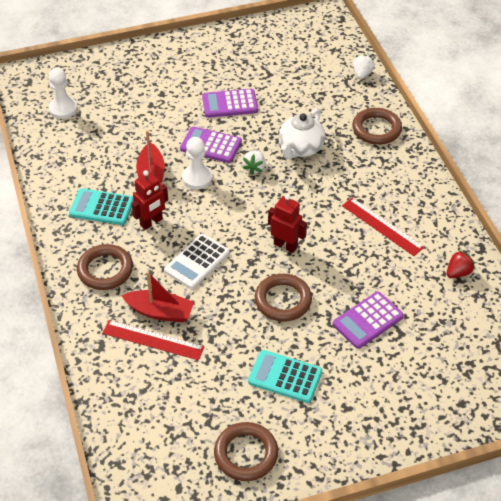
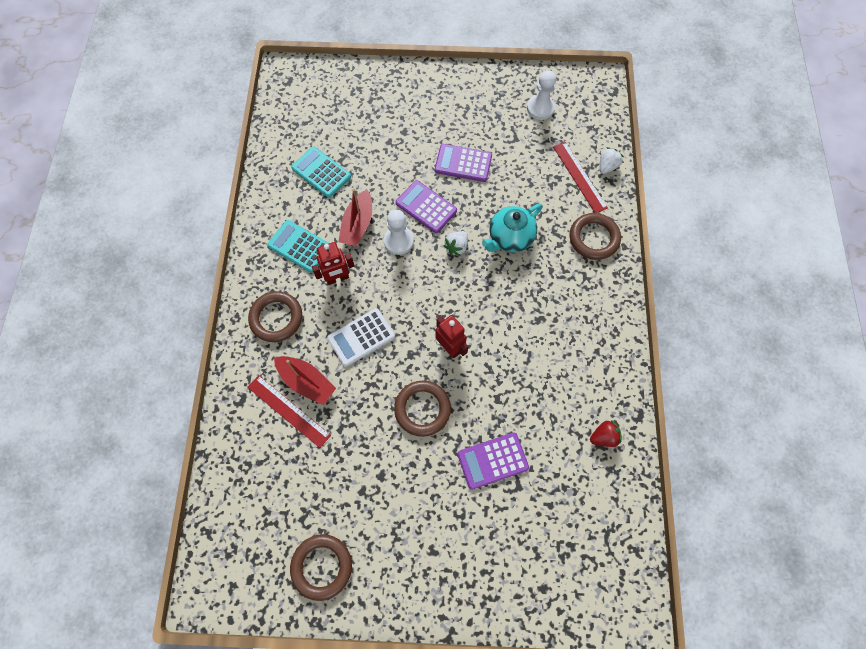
camera: 20 degrees right, 20 degrees up
white pawn [48,68,78,119] -> white pawn moved to [527,70,556,120]
turquoise calculator [248,350,322,403] -> turquoise calculator moved to [291,146,351,198]
white teapot [279,108,326,159] -> turquoise teapot [482,204,543,252]
red ruler [342,198,424,256] -> red ruler moved to [553,142,608,213]

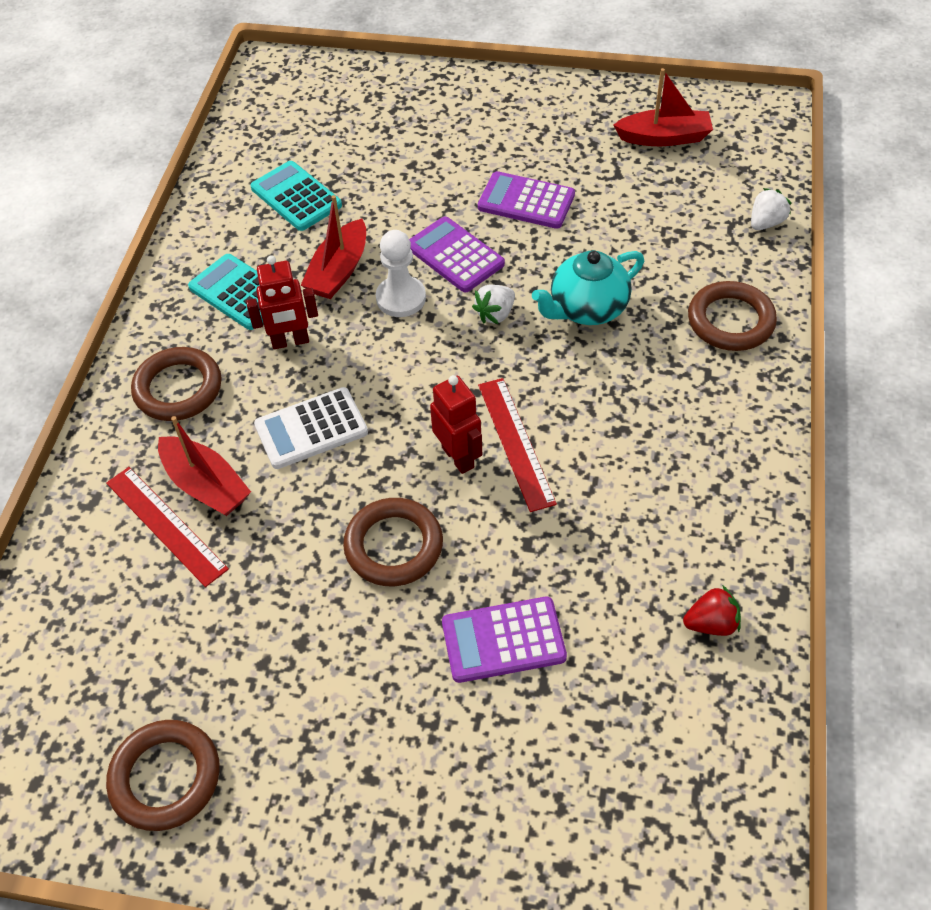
camera: 10 degrees right, 15 degrees down
white pawn [527,70,556,120] -> red boat [613,68,713,146]
red ruler [553,142,608,213] -> red ruler moved to [478,378,557,512]

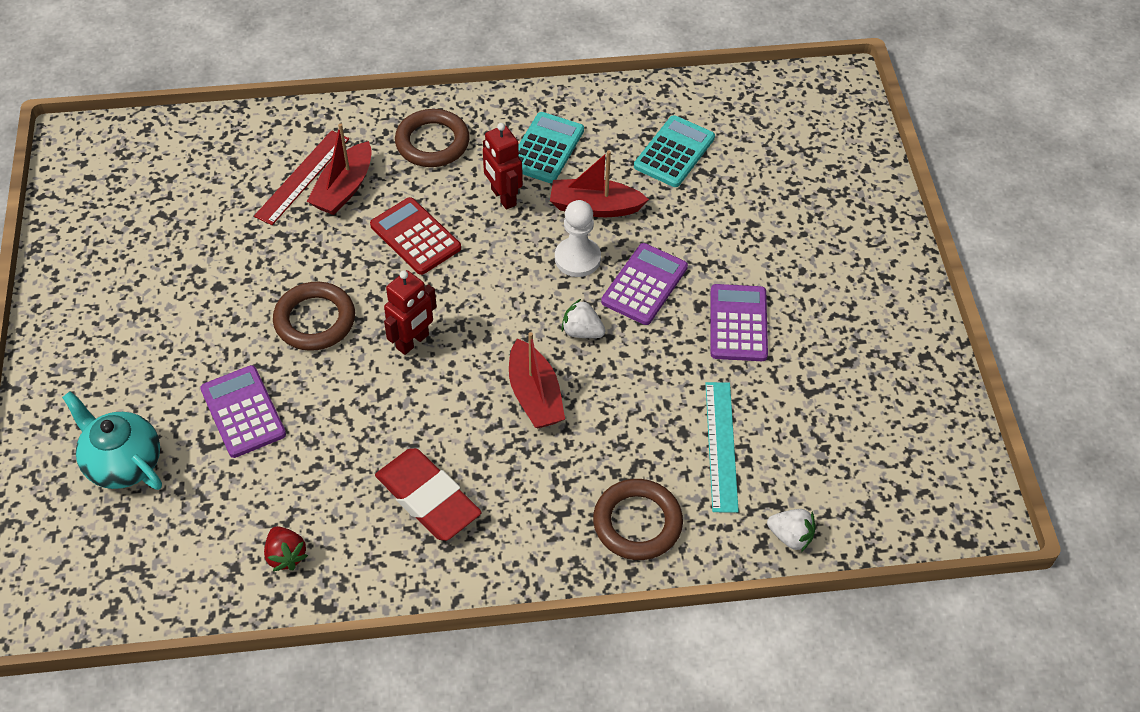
camera: 70 degrees right, 0 degrees up
brown ring [106,720,220,831] -> none
white calculator [254,387,368,469] -> red calculator [370,197,461,275]
red ruler [478,378,557,512] -> none
turquoise teapot [532,250,644,325] -> turquoise teapot moved to [62,391,162,490]
red boat [613,68,713,146] -> red boat moved to [509,332,565,428]
none -> red eraser [375,448,482,541]
none -> turquoise ruler [705,382,739,513]

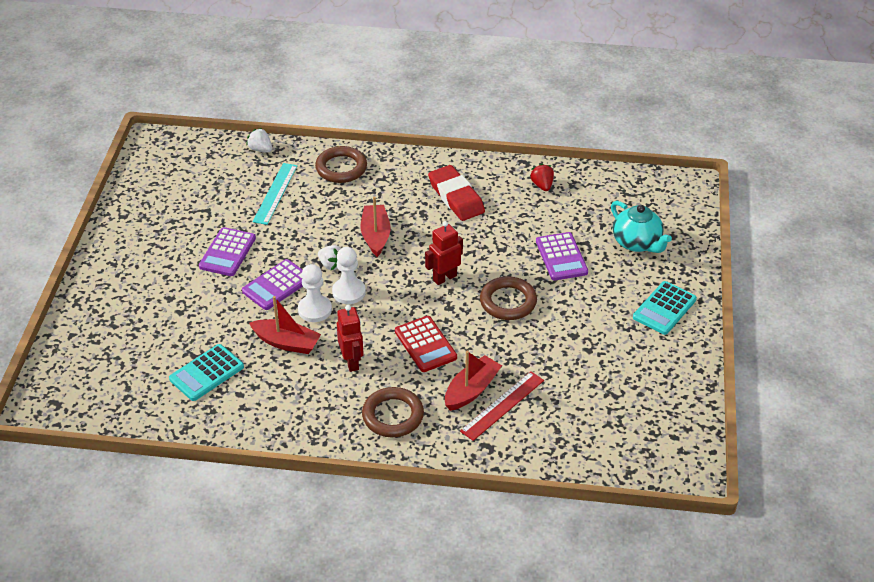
camera: 165 degrees left, 10 degrees down
turquoise calculator [518,112,584,183] -> turquoise calculator moved to [633,281,697,335]
none -> white pawn [332,247,366,304]

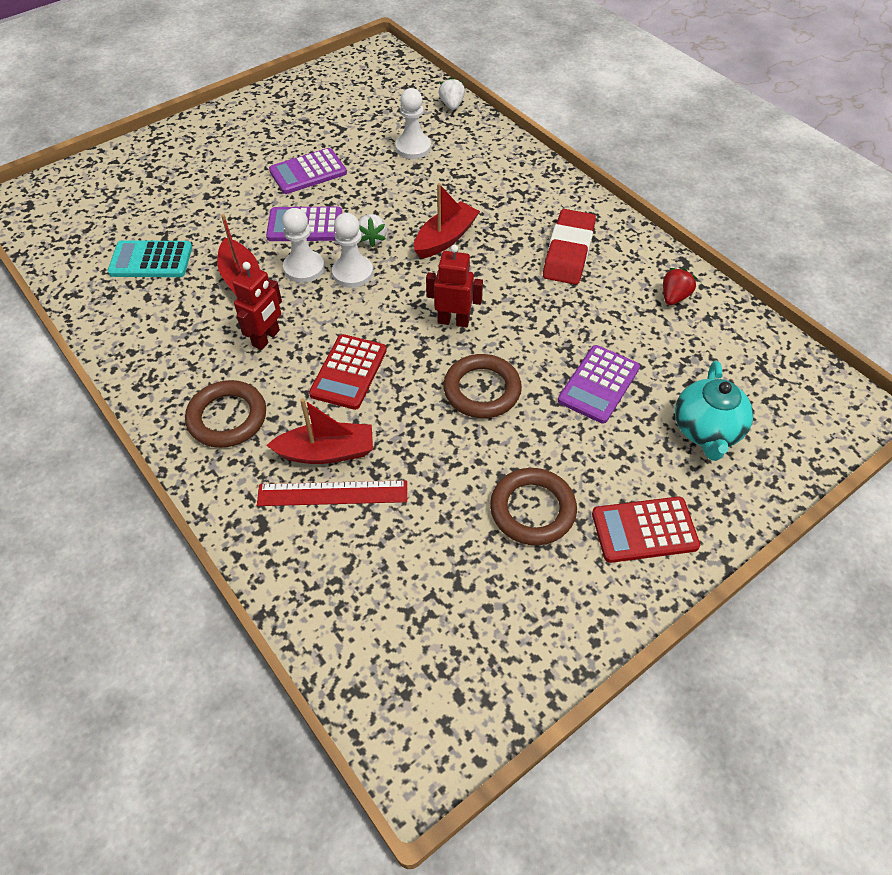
camera: 45 degrees right, 10 degrees up
turquoise ruler [253,163,297,225] -> white pawn [395,88,431,159]
brown ring [315,146,367,183] -> brown ring moved to [490,468,577,545]
turquoise calculator [633,281,697,335] -> red calculator [592,497,700,563]

